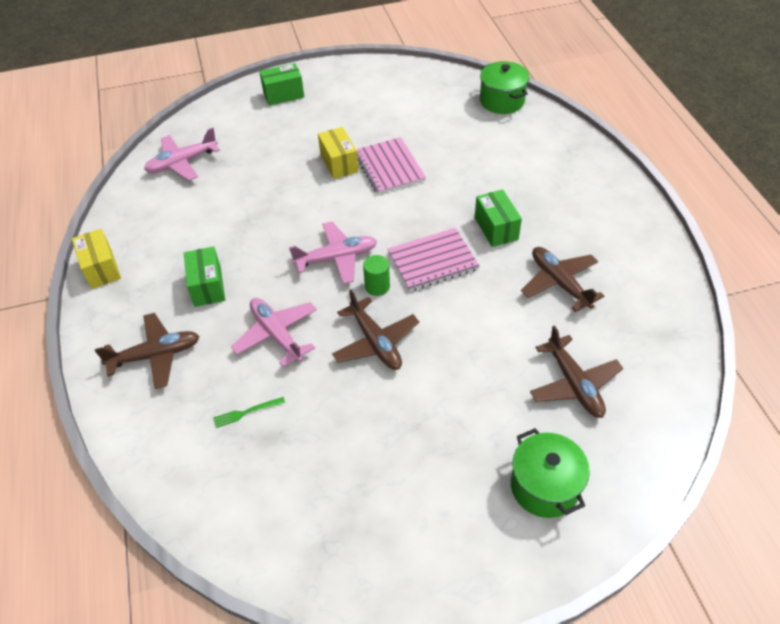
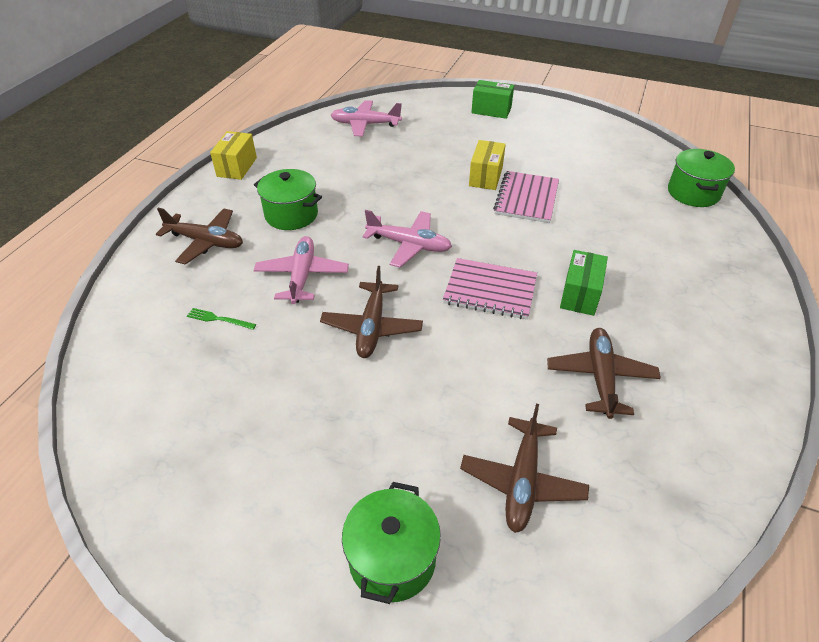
camera: 35 degrees right, 5 degrees down
green box [184,246,225,307] -> green pot [254,169,322,230]
green cylinder [363,255,390,296] -> none

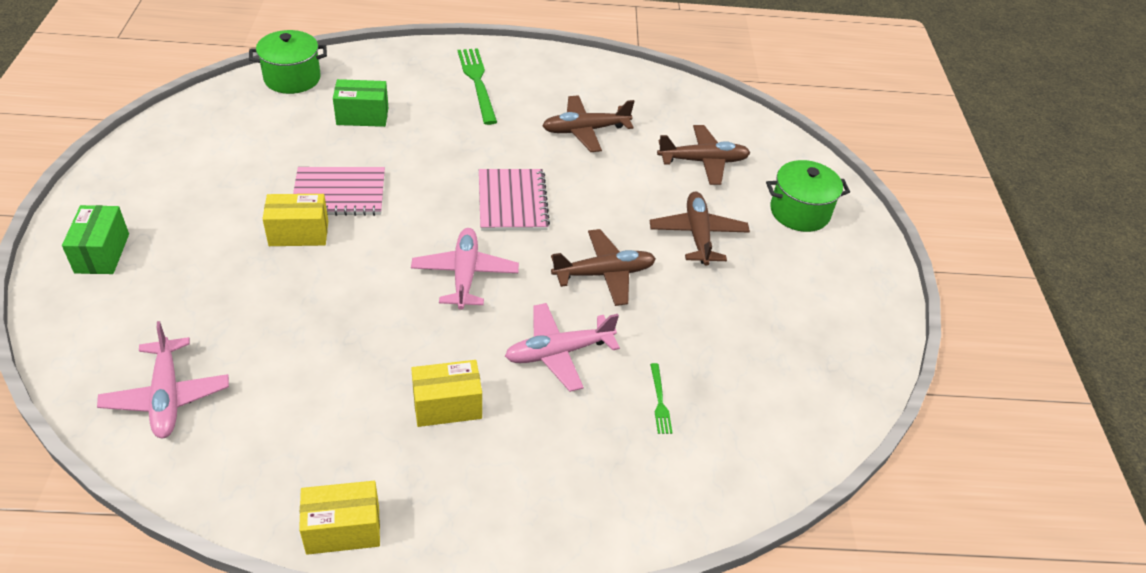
camera: 115 degrees left, 0 degrees up
brown plane [156,208,243,264] -> brown plane moved to [650,192,750,266]
green pot [254,169,322,230] -> yellow box [411,360,482,427]
green box [560,250,608,316] -> green box moved to [333,79,388,127]
none -> green fork [458,48,497,125]

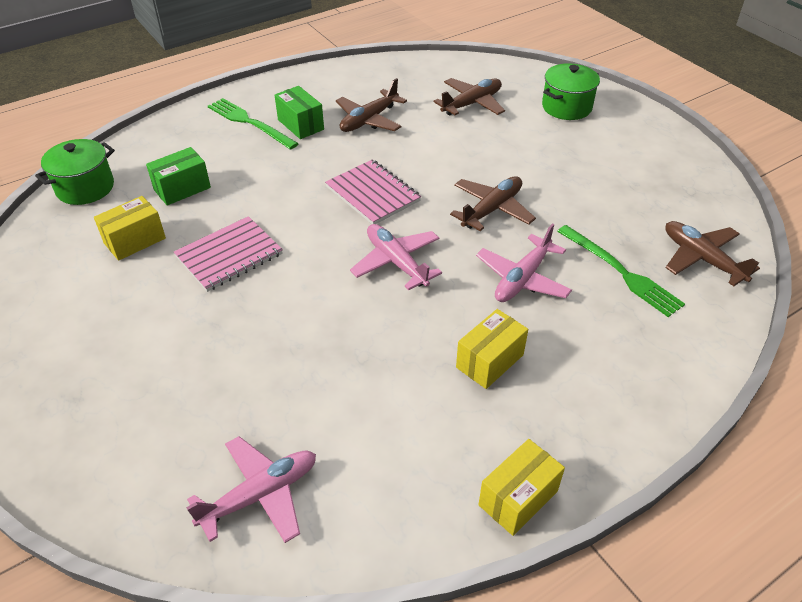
camera: 30 degrees left, 0 degrees up
green box [62,205,129,274] -> green box moved to [275,86,324,139]
pink plane [97,321,229,438] -> pink plane turned 75 degrees counterclockwise [186,436,316,543]
yellow box [263,194,328,246] -> yellow box moved to [94,196,166,261]
brown plane [650,192,750,266] -> brown plane moved to [665,221,760,286]
green fork [650,363,673,434] -> green fork [557,225,685,317], size x2.04

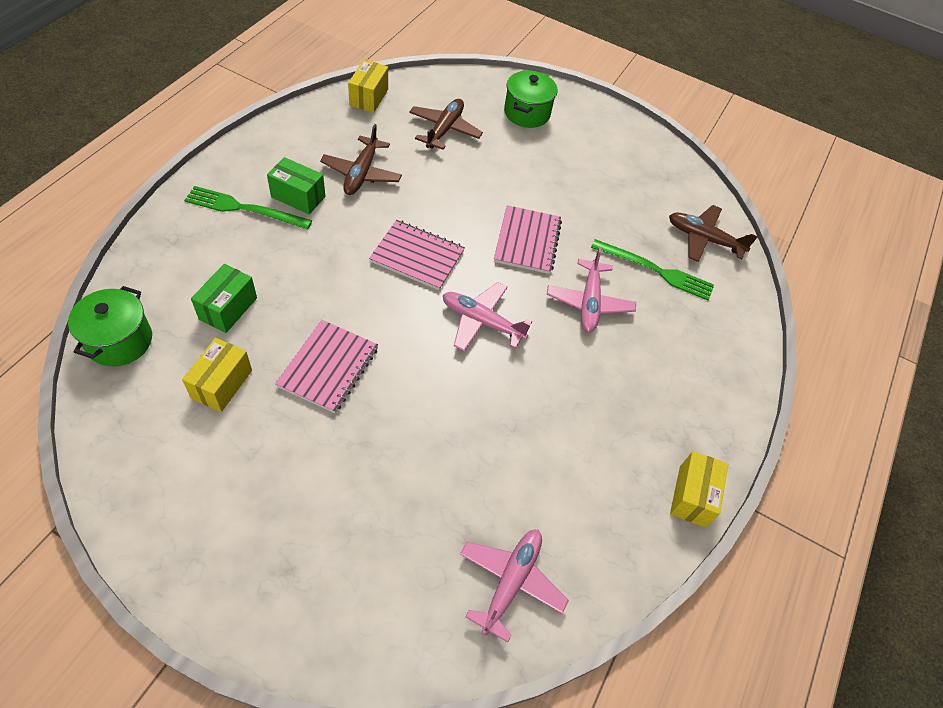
camera: 35 degrees left, 10 degrees up
brown plane [450,176,536,231] -> pink notebook [494,205,562,274]
yellow box [456,309,528,389] -> yellow box moved to [348,60,388,113]

